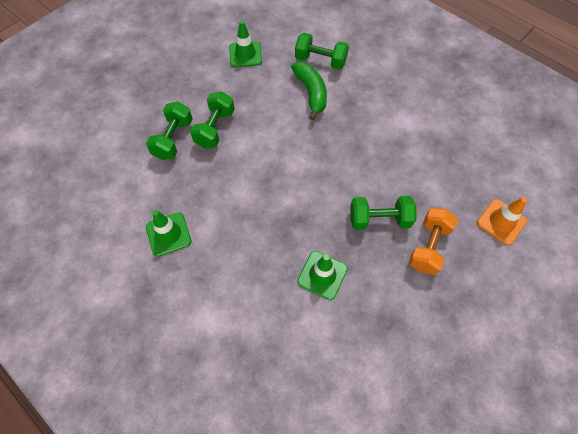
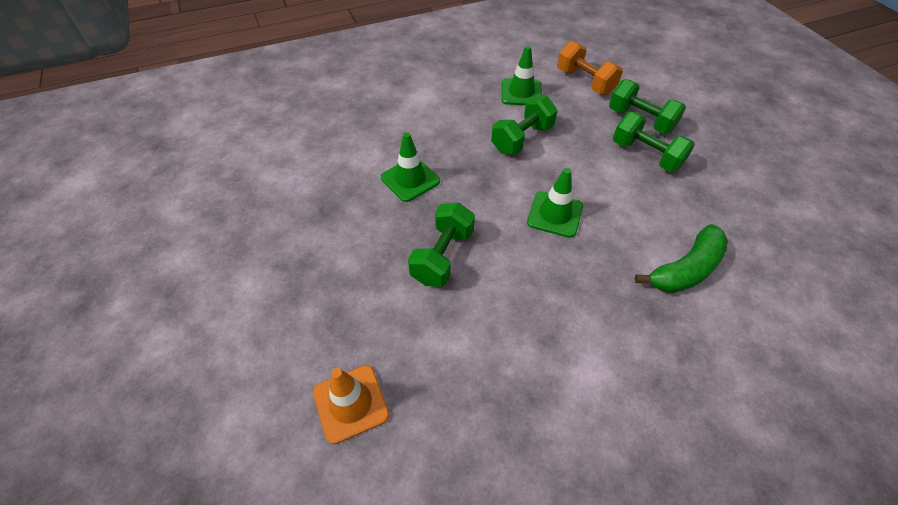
camera: 115 degrees right, 10 degrees down
green traffic cone [229,21,262,67] -> green traffic cone moved to [527,168,583,238]
green banana [291,62,327,120] -> green banana turned 45 degrees counterclockwise [635,224,728,293]
green dumbbell [295,33,349,70] -> green dumbbell moved to [491,96,558,155]
orange dumbbell [409,208,458,275] -> orange dumbbell moved to [557,41,623,95]

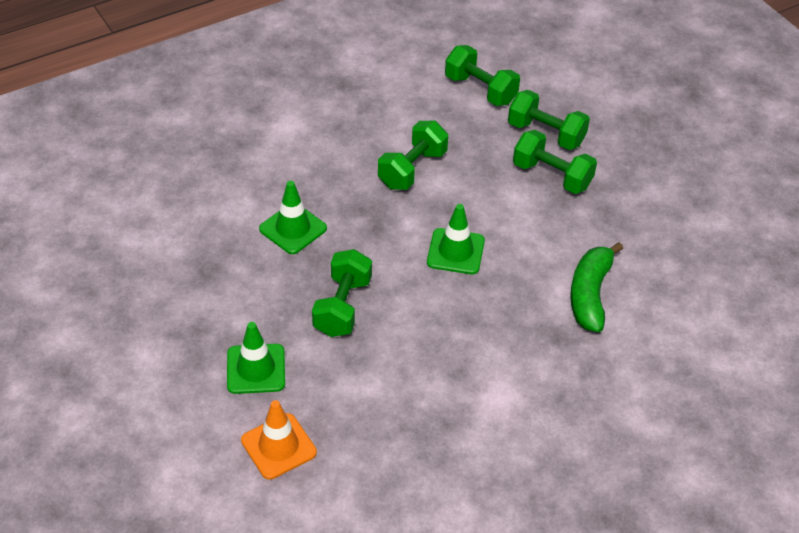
camera: 10 degrees left, 5 degrees down
green traffic cone [502,45,542,105] -> green traffic cone moved to [227,322,285,394]
orange dumbbell [557,41,623,95] -> green dumbbell [445,45,520,106]
green banana [635,224,728,293] -> green banana turned 150 degrees clockwise [570,242,623,332]

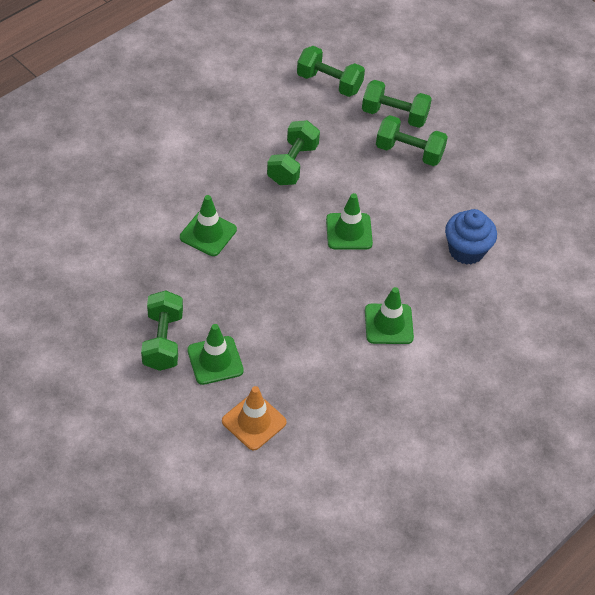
camera: 15 degrees left, 5 degrees up
green dumbbell [312,249,372,337] -> green dumbbell moved to [141,290,183,371]
green banana [570,242,623,332] -> blue cupcake [445,209,497,265]
none -> green traffic cone [365,287,414,344]

